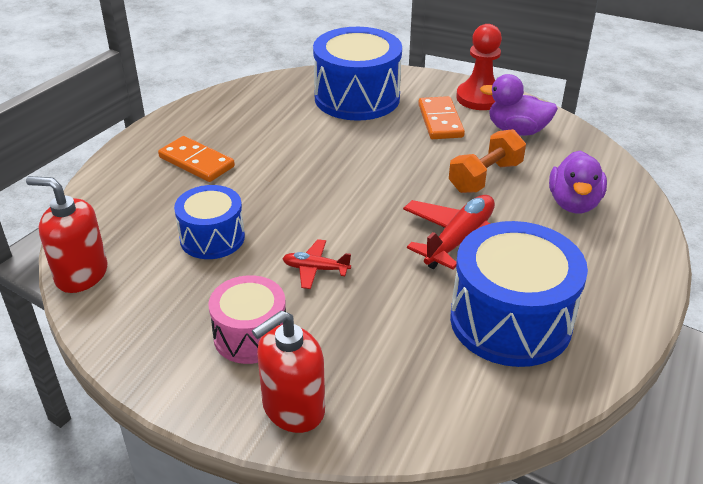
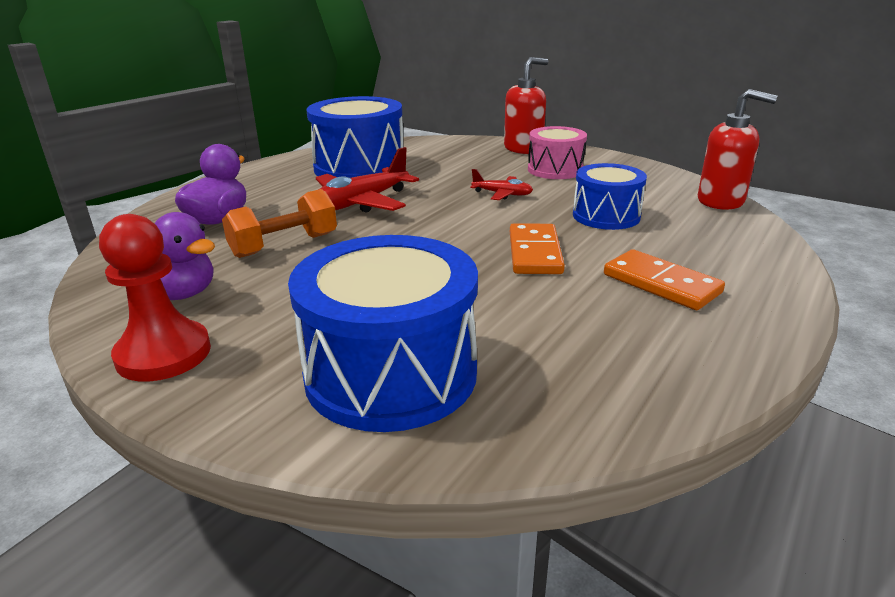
camera: 170 degrees left, 10 degrees down
orange domino [418,96,465,139] -> orange domino moved to [510,223,565,274]

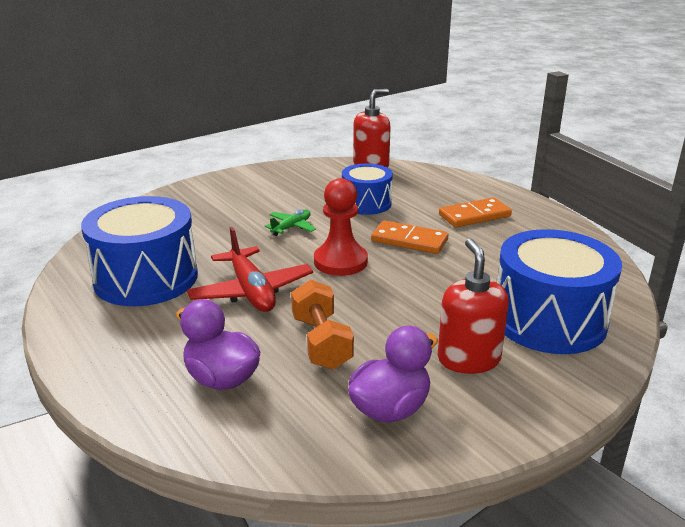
camera: 70 degrees left, 0 degrees up
red pawn [99,214,211,382] -> red pawn moved to [314,178,368,276]
red plane [470,169,533,200] -> green plane [265,209,316,236]
red soap dispenser [504,57,548,154] -> red soap dispenser moved to [438,239,509,374]
pink drum [528,126,587,179] -> none

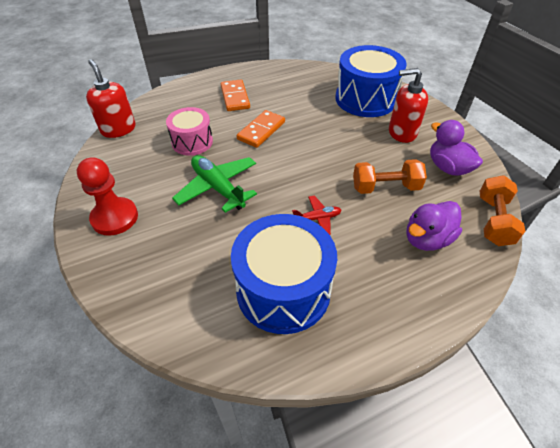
camera: 80 degrees left, 20 degrees up
red plane [187,227,313,312] -> red plane [292,195,341,235], size x0.54
green plane [265,209,316,236] -> green plane [172,155,257,213], size x1.85
red pawn [314,178,368,276] -> red pawn moved to [77,157,138,236]
blue drum [342,163,393,215] -> pink drum [166,107,213,156]
none -> orange dumbbell [480,175,526,246]

